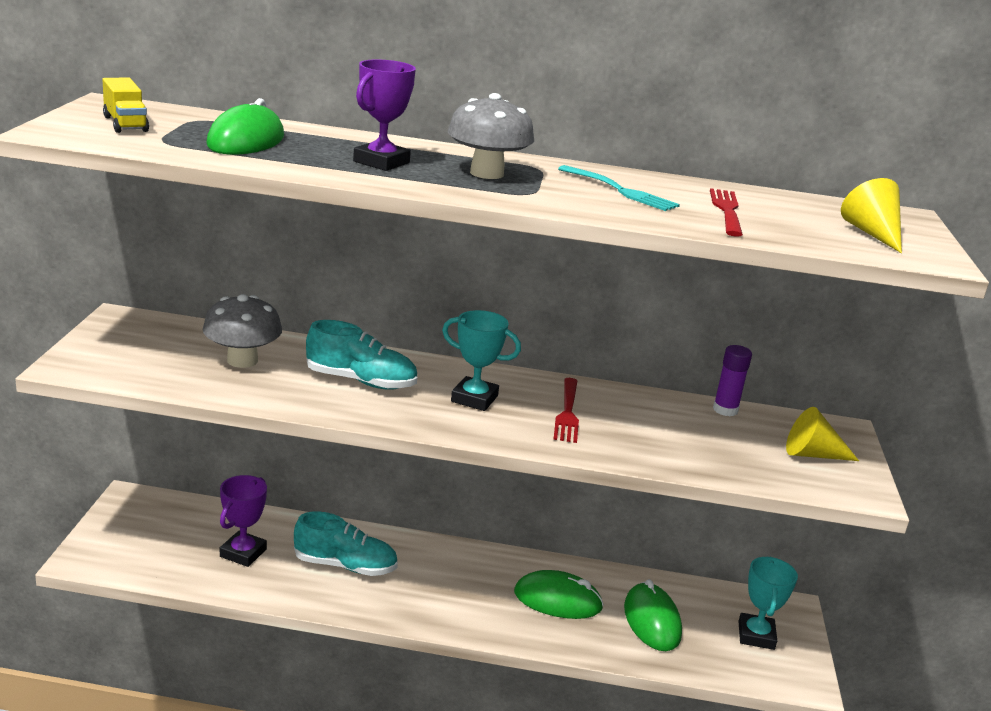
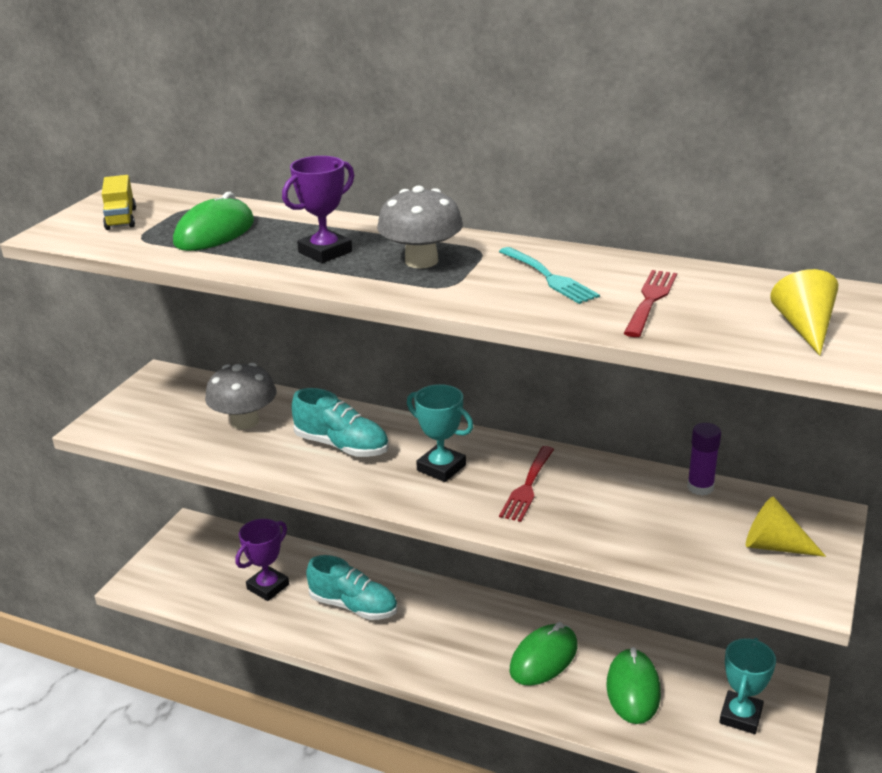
camera: 20 degrees right, 5 degrees up
green mouse [514,570,604,619] -> green mouse turned 75 degrees counterclockwise [509,622,577,686]

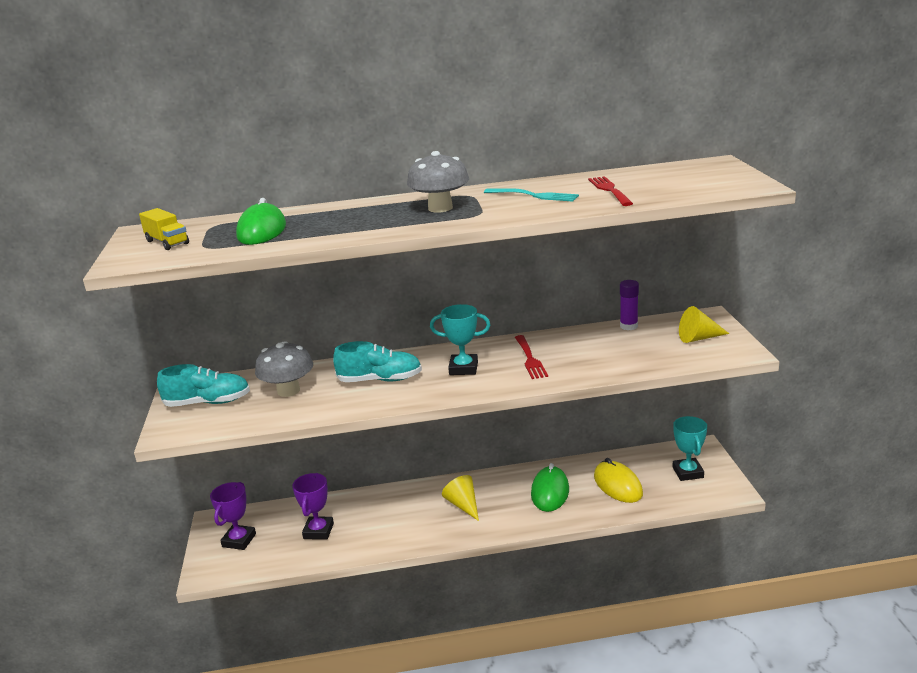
camera: 30 degrees left, 5 degrees down
purple trophy [282,156,354,263] -> purple trophy moved to [210,482,256,550]
turquoise shoe [306,555,398,620] -> turquoise shoe moved to [157,364,250,407]
green mouse [606,647,661,724] -> yellow mouse [594,458,643,503]
yellow cone [770,269,838,356] -> yellow cone moved to [442,475,479,521]

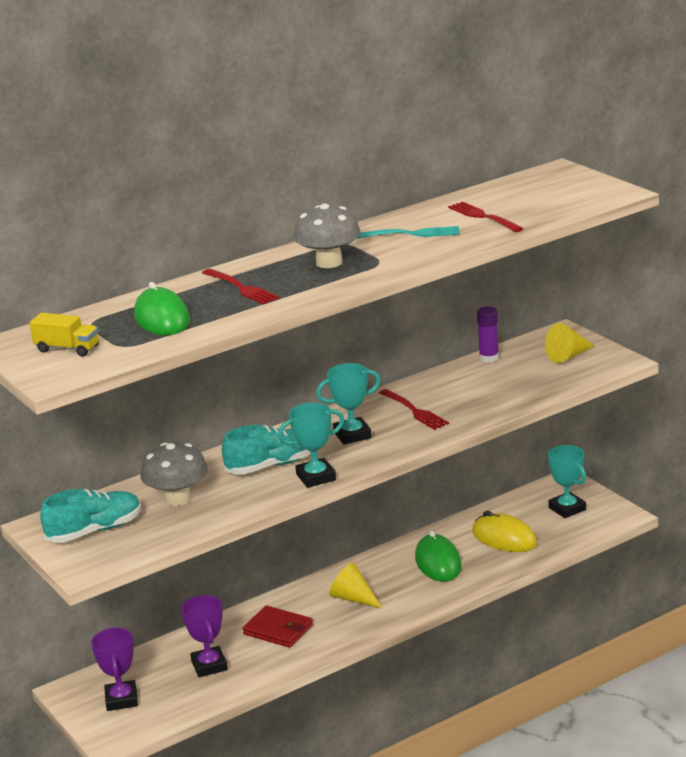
camera: 25 degrees left, 0 degrees up
none -> red fork [202,269,280,305]
none -> red wallet [243,605,313,648]
none -> turquoise trophy [278,403,344,488]

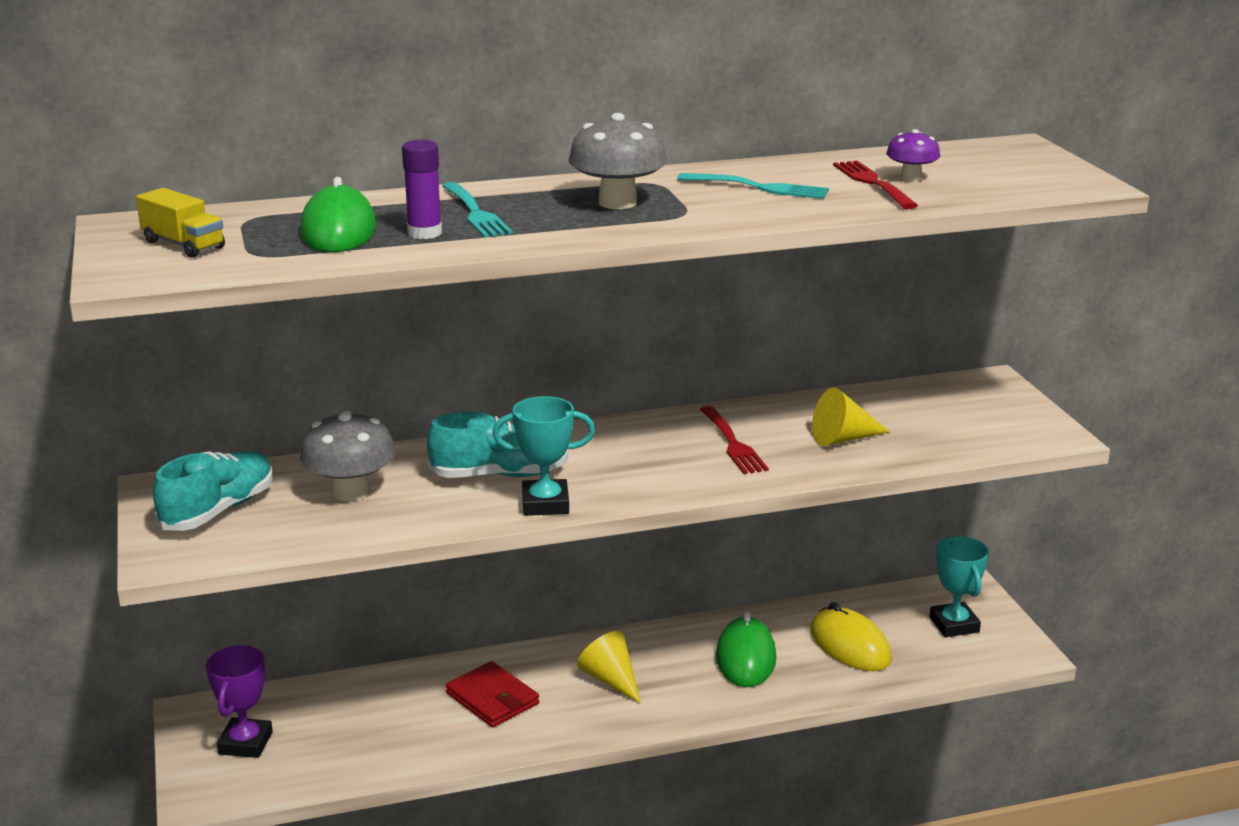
camera: 15 degrees right, 0 degrees up
turquoise shoe [40,489,141,543] -> turquoise shoe turned 45 degrees counterclockwise [153,451,273,531]
purple trophy [181,595,228,677] -> none
red fork [202,269,280,305] -> turquoise fork [442,182,513,238]
turquoise trophy [316,363,381,445] -> none
purple glue stick [477,307,499,363] -> purple glue stick moved to [402,140,442,239]
yellow cone [545,323,595,363] -> yellow cone moved to [812,388,890,446]
none -> purple mushroom [886,129,940,181]

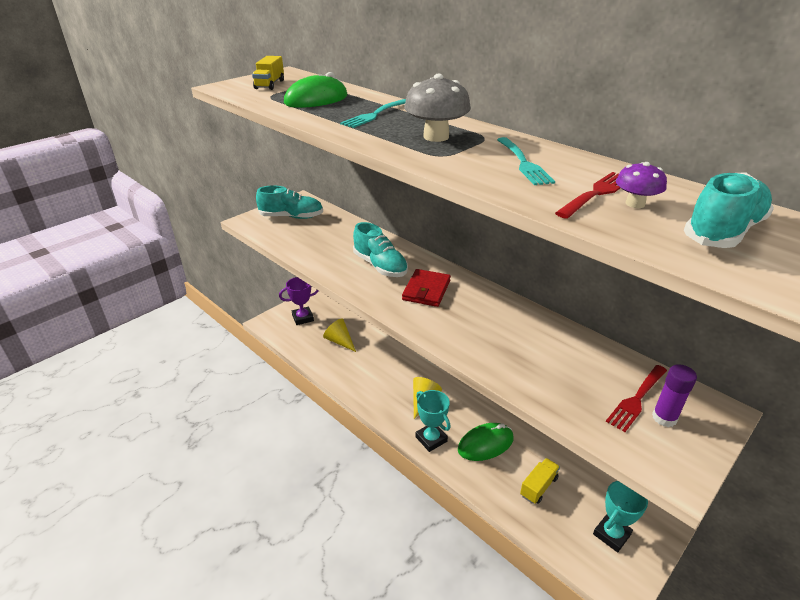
camera: 60 degrees right, 10 degrees up
grey mushroom [300,411,396,501] -> none
purple glue stick [402,140,442,239] -> purple glue stick moved to [652,364,697,427]
red wallet [445,661,539,727] -> red wallet moved to [402,269,451,307]
turquoise trophy [492,396,595,516] -> turquoise trophy moved to [416,390,451,452]
red fork [700,406,769,474] -> red fork moved to [606,365,667,432]
yellow mouse [810,602,892,671] -> yellow truck [520,458,560,504]
yellow cone [812,388,890,446] -> yellow cone moved to [323,319,356,352]
none -> turquoise shoe [684,172,774,248]

